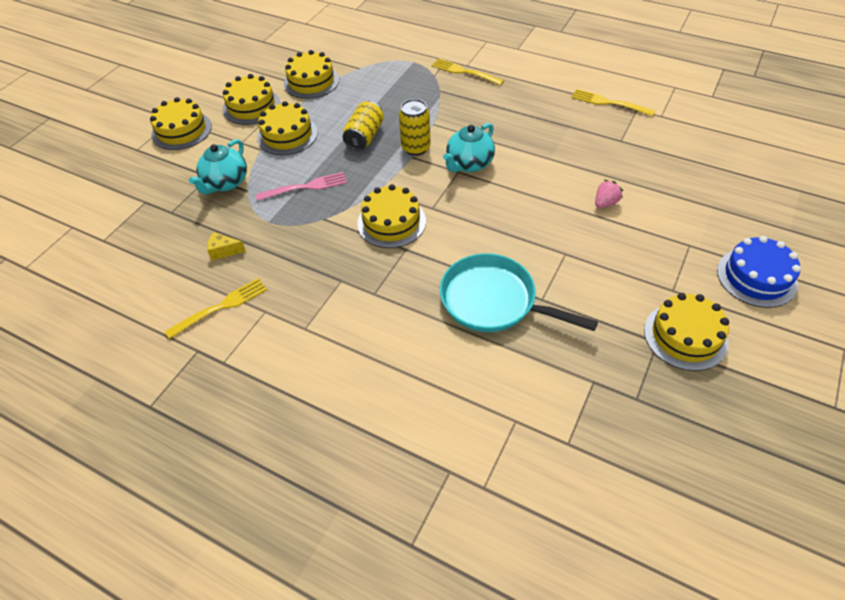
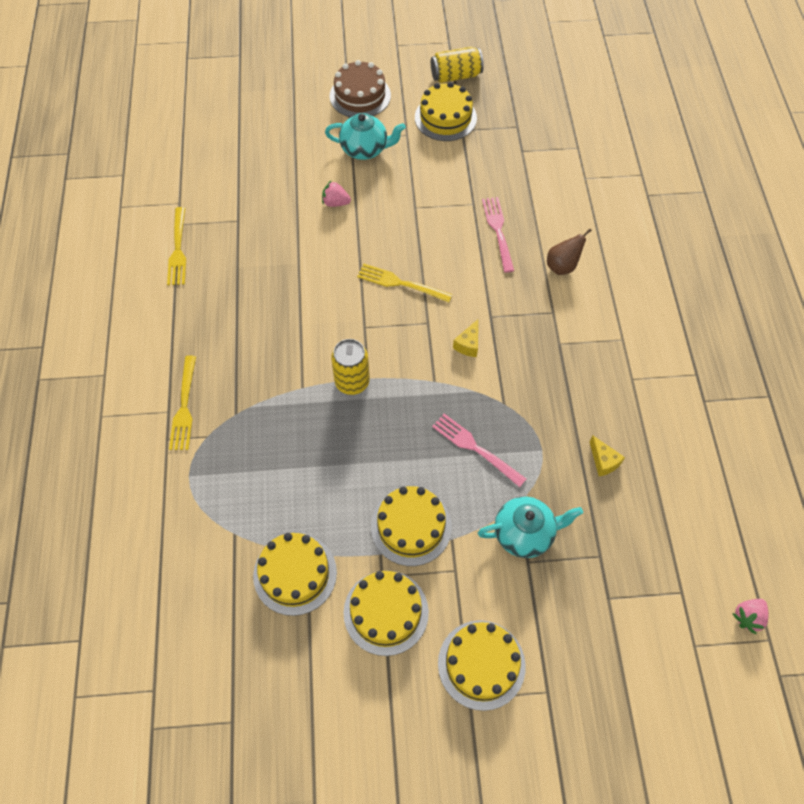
camera: 125 degrees left, 10 degrees up
yellow fork [165,278,267,339] -> yellow fork moved to [357,264,453,302]
yellow can [343,101,384,150] -> yellow can moved to [431,47,484,83]
yellow cake [357,184,426,248] -> yellow cheese [453,320,478,357]
turquoise pan [440,253,598,332] -> pink fork [482,197,514,273]
turquoise teapot [443,123,495,172] -> turquoise teapot moved to [325,113,406,160]
blue cake [717,236,801,308] -> brown cake [330,60,391,118]
none -> brown pear [547,229,592,275]
none -> pink strawberry [732,599,768,634]

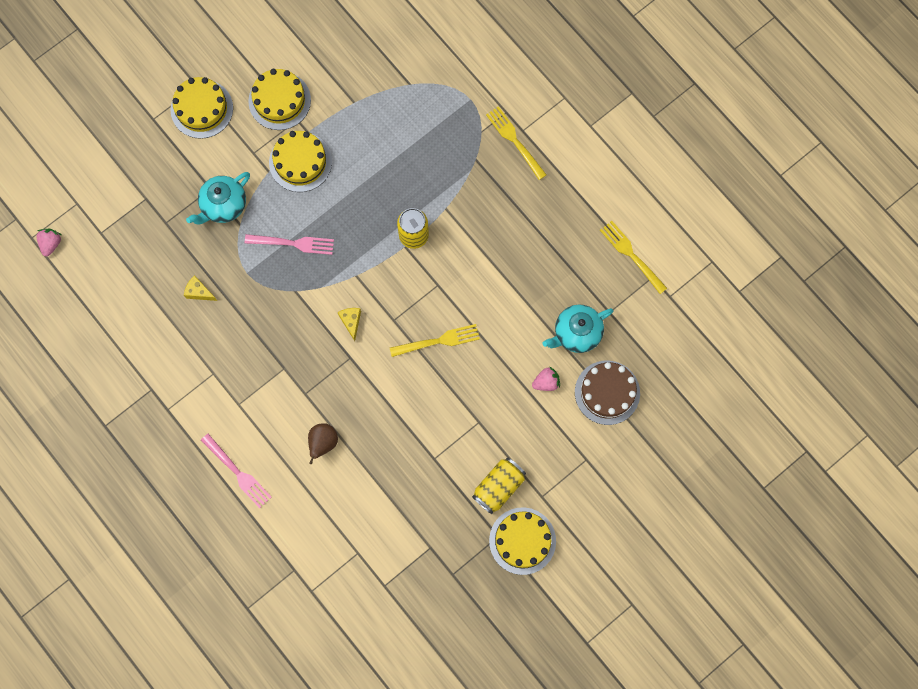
camera: 145 degrees right, 15 degrees up
yellow cake [253,533,337,616] -> none
turquoise teapot [325,113,406,160] -> turquoise teapot moved to [543,304,614,353]
brown cake [330,60,391,118] -> brown cake moved to [575,361,640,425]
yellow can [431,47,484,83] -> yellow can moved to [472,457,526,514]
pink fork [482,197,514,273] -> pink fork moved to [201,434,271,508]

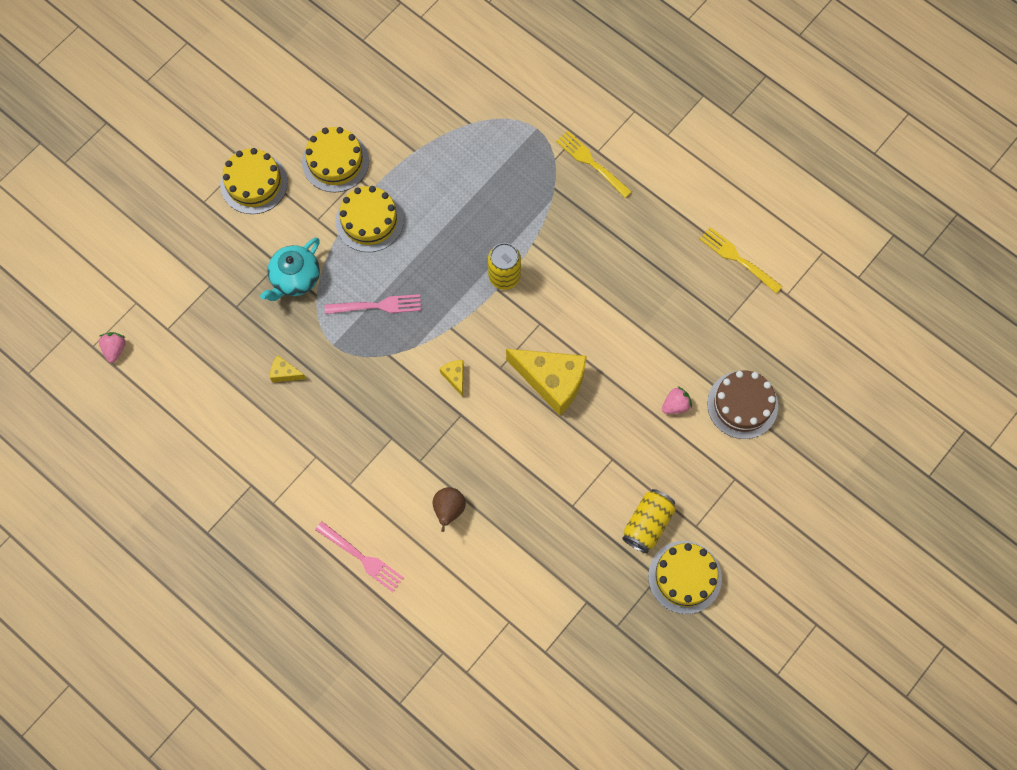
camera: 10 degrees left, 5 degrees down
yellow fork [390,324,480,357] -> yellow cheese [506,349,587,416]
turquoise teapot [543,304,614,353] -> none

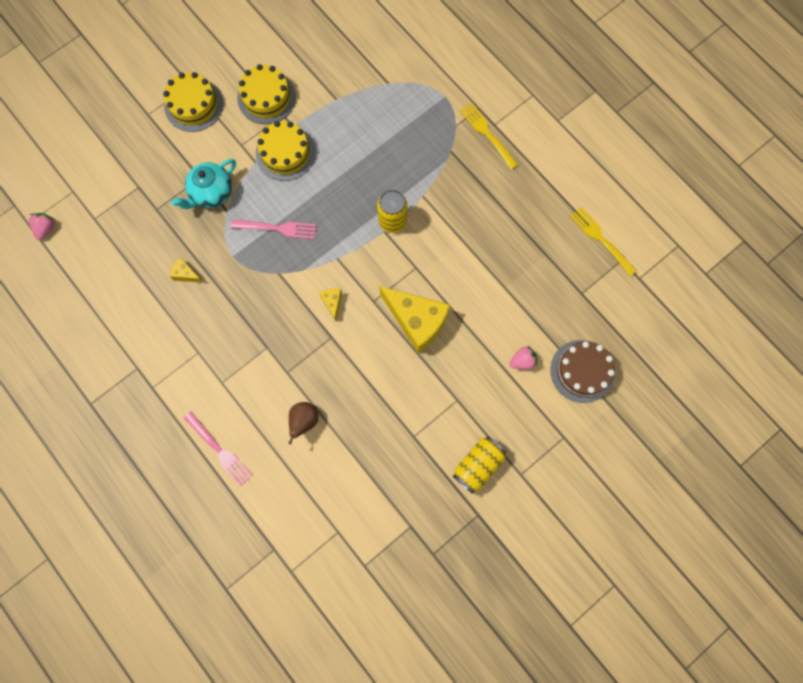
camera: 10 degrees right, 5 degrees up
yellow cake [648,541,722,614] -> none

